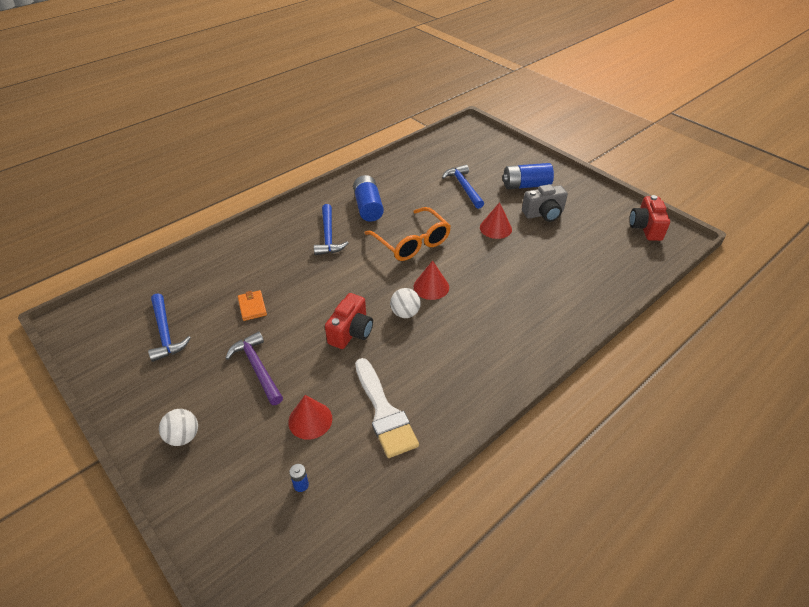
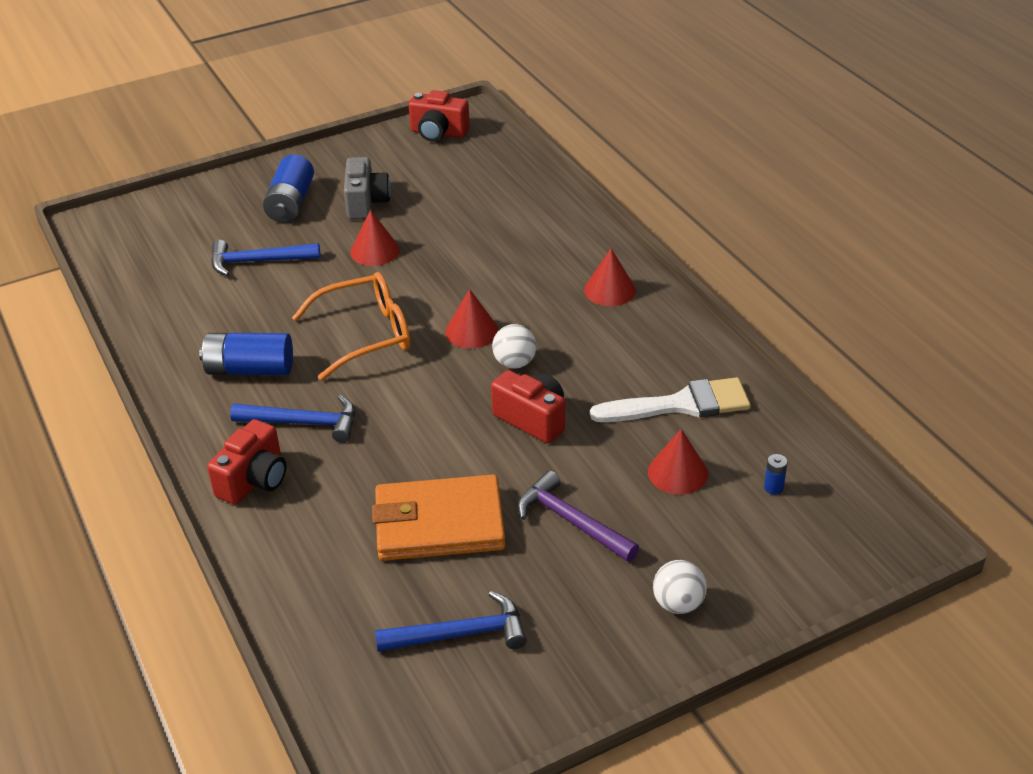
camera: 75 degrees left, 5 degrees down
purple hammer [225,331,283,405] -> purple hammer turned 60 degrees clockwise [518,471,639,562]
orange wallet [238,290,267,321] -> orange wallet [372,474,506,561], size x2.24
none -> red camera [207,419,287,505]
none -> red cone [584,249,636,306]

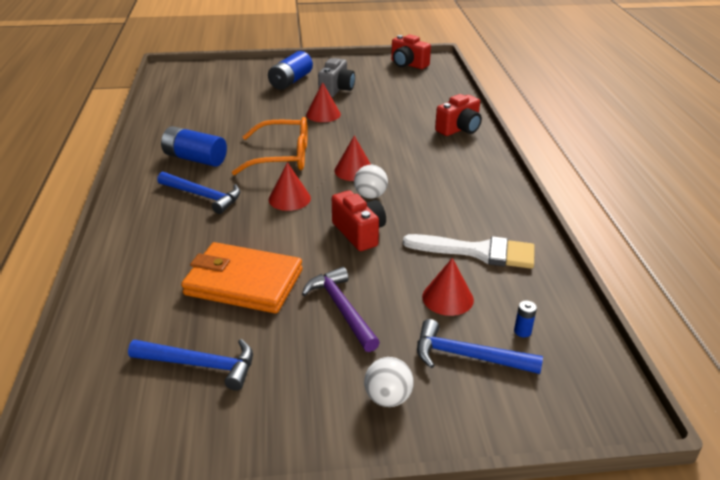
camera: 20 degrees right, 5 degrees down
red camera [207,419,287,505] -> red camera moved to [435,94,482,136]
blue hammer [211,240,321,276] -> blue hammer moved to [417,319,543,374]
red cone [584,249,636,306] -> red cone moved to [268,162,311,211]

